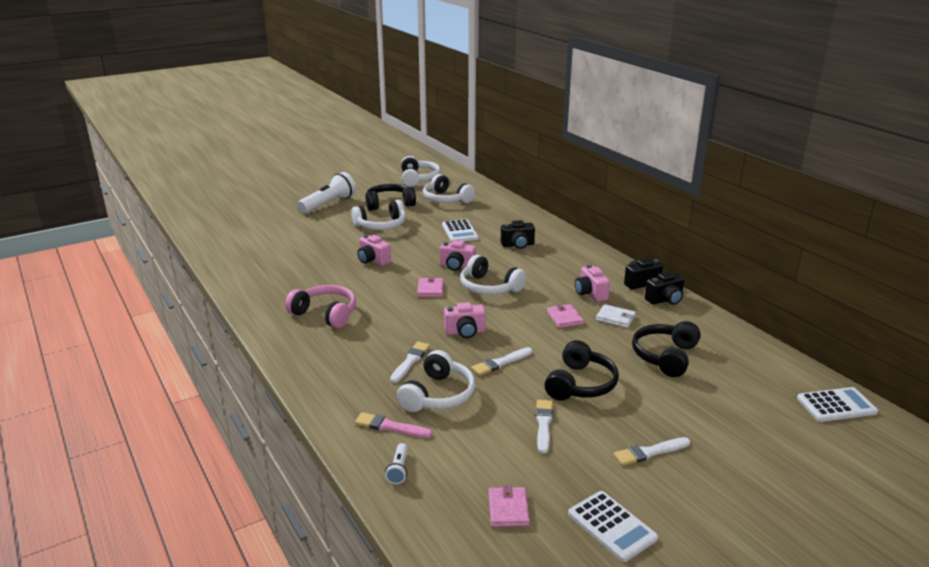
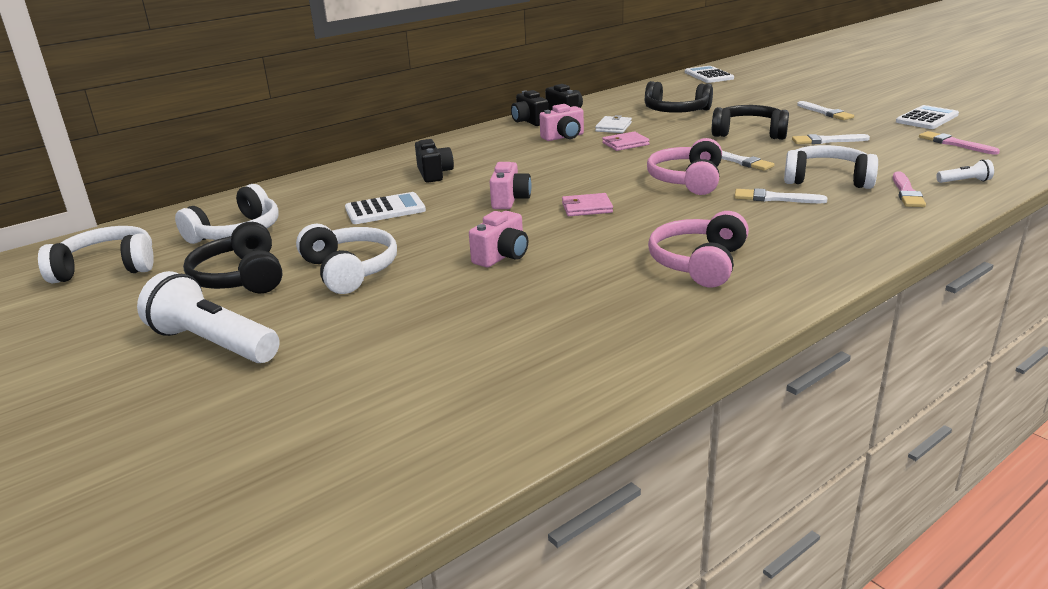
camera: 95 degrees left, 0 degrees up
pink camera [444,302,486,338] -> pink headphones [647,138,722,195]
white headphones [461,255,526,295] -> none
pink wallet [489,485,530,527] -> pink brush [919,131,1000,155]

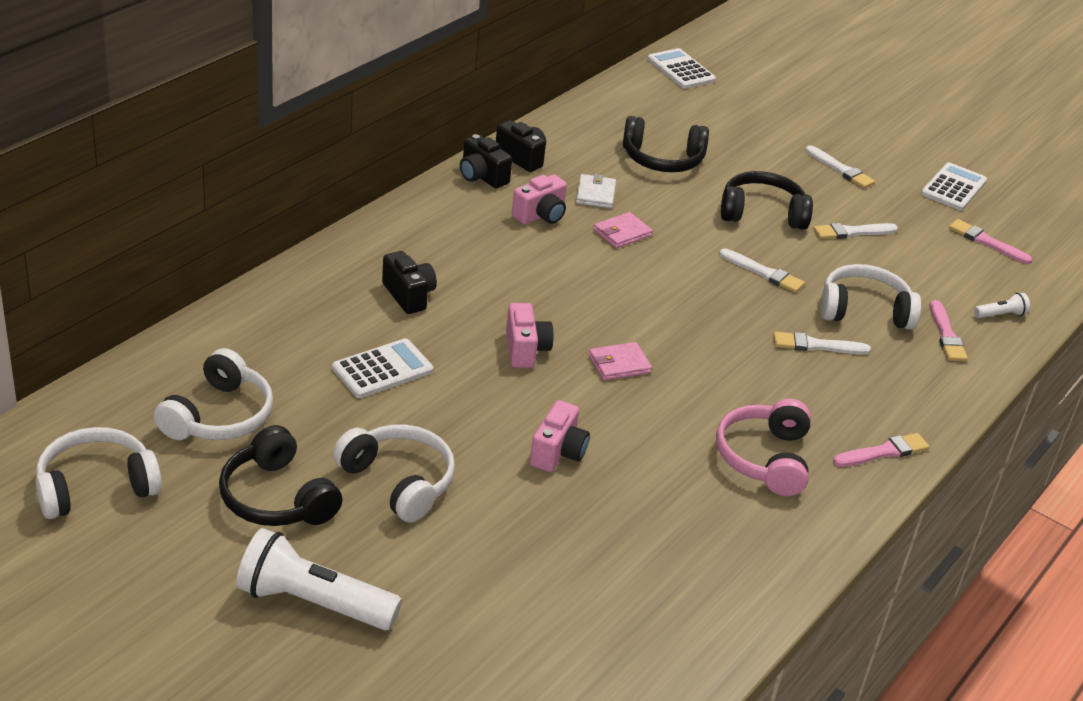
camera: 20 degrees left, 10 degrees up
pink headphones [647,138,722,195] -> none
none -> pink brush [833,433,929,467]

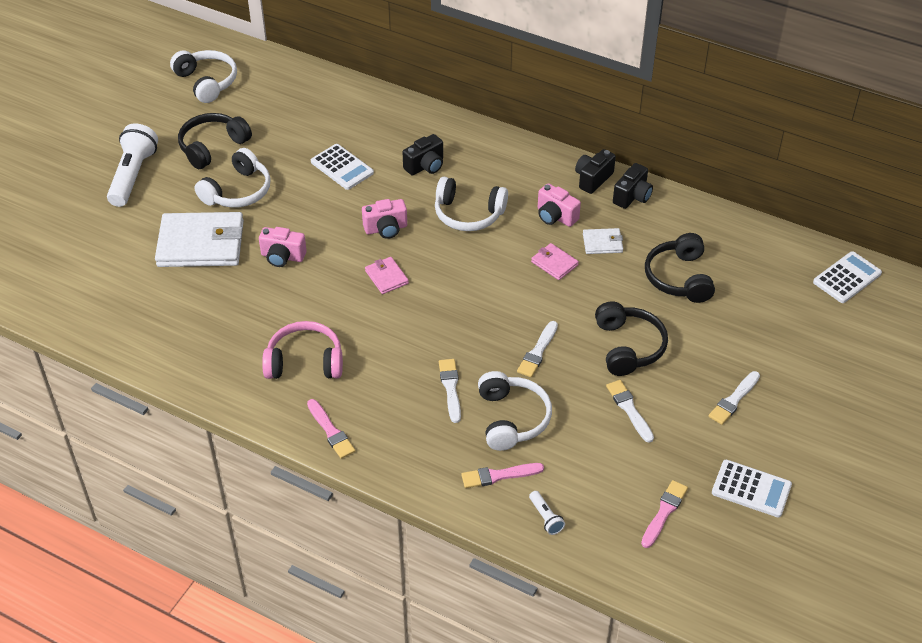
camera: 85 degrees right, 10 degrees up
white headphones [154,348,273,440] -> white headphones moved to [435,177,508,231]
none -> white wallet [155,212,244,267]

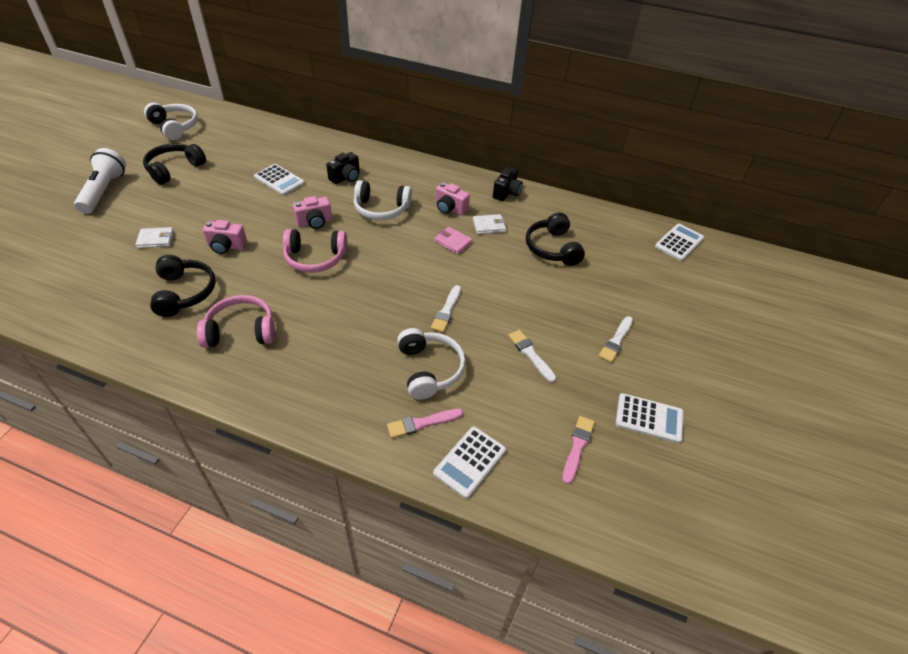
camera: 10 degrees left, 0 degrees up
white wallet [155,212,244,267] -> white wallet [135,227,174,248], size x0.46
white headphones [194,148,271,207] -> none
pink brush [307,399,355,459] -> none
pink wallet [365,257,409,294] -> pink headphones [283,229,347,273]
white brush [439,359,461,423] -> none
white flashlight [529,491,565,535] -> white calculator [433,426,506,499]
black camera [575,149,616,194] -> none
black headphones [595,302,668,376] -> black headphones moved to [150,255,216,317]

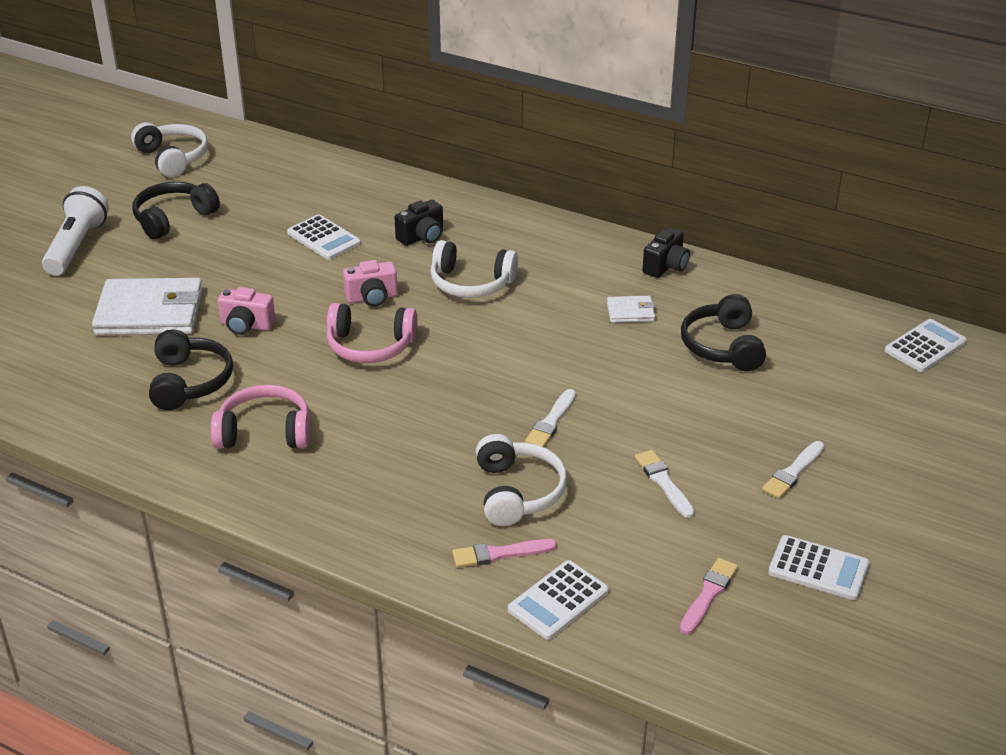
camera: 10 degrees right, 10 degrees down
white wallet [135,227,174,248] -> white wallet [92,278,203,335], size x2.18
pink wallet [434,227,472,254] -> none
pink camera [435,182,470,215] -> none

